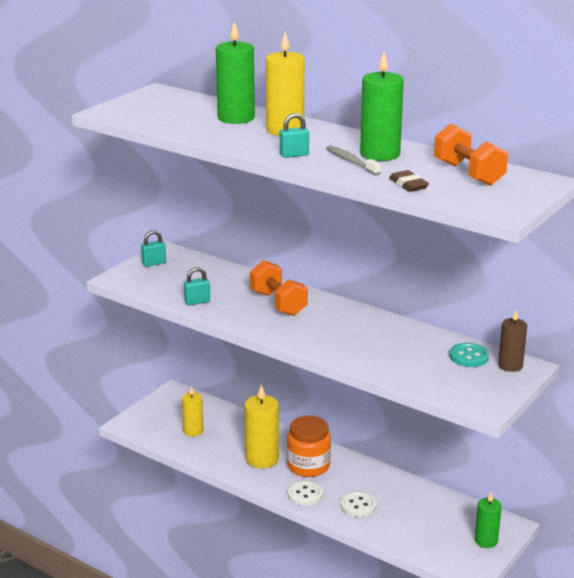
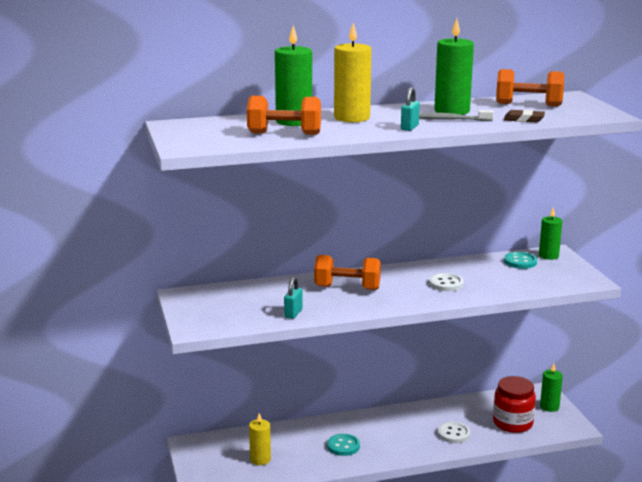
camera: 50 degrees left, 5 degrees down
turquoise padlock [141,230,166,267] -> none
yellow candle [244,385,279,469] -> turquoise button [327,434,360,456]
orange jar [287,416,331,477] -> none
white button [288,480,323,506] -> white button moved to [429,273,464,291]
brown candle [498,310,527,372] -> green candle [539,207,562,260]
none -> orange dumbbell [247,96,321,135]
none -> red jar [493,376,536,433]

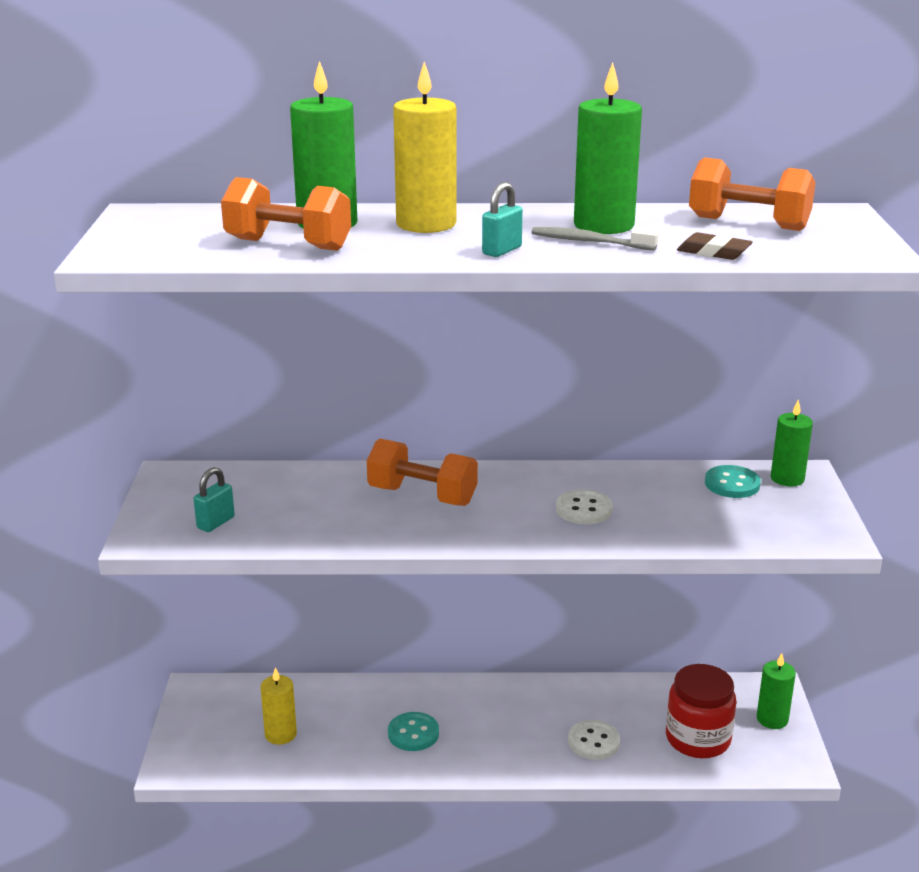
camera: 15 degrees right, 5 degrees up
turquoise padlock [284,277,303,319] -> turquoise padlock moved to [193,467,235,532]

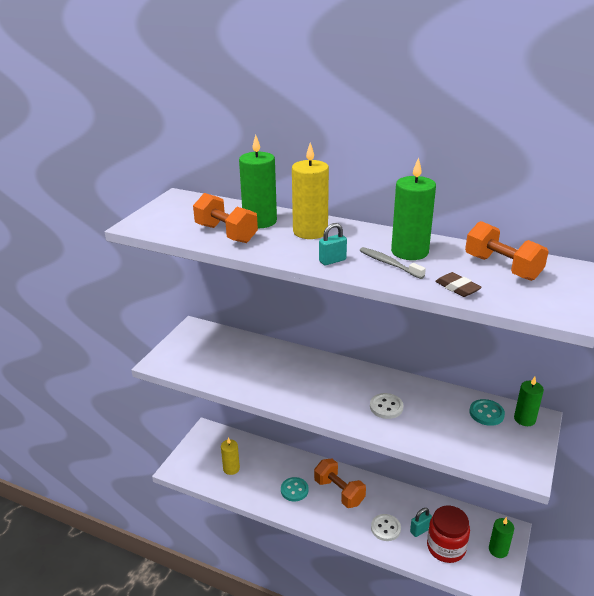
camera: 25 degrees right, 5 degrees up
turquoise padlock [193,467,235,532] -> turquoise padlock moved to [410,508,432,537]
orange dumbbell [367,439,478,506] -> orange dumbbell moved to [314,458,366,508]

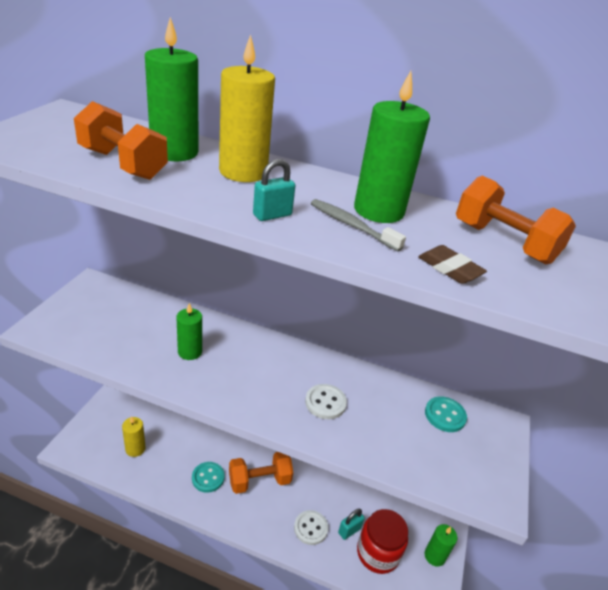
camera: 10 degrees left, 5 degrees up
orange dumbbell [314,458,366,508] -> orange dumbbell turned 60 degrees counterclockwise [229,452,293,494]
green candle [514,377,544,426] -> green candle moved to [177,303,202,360]

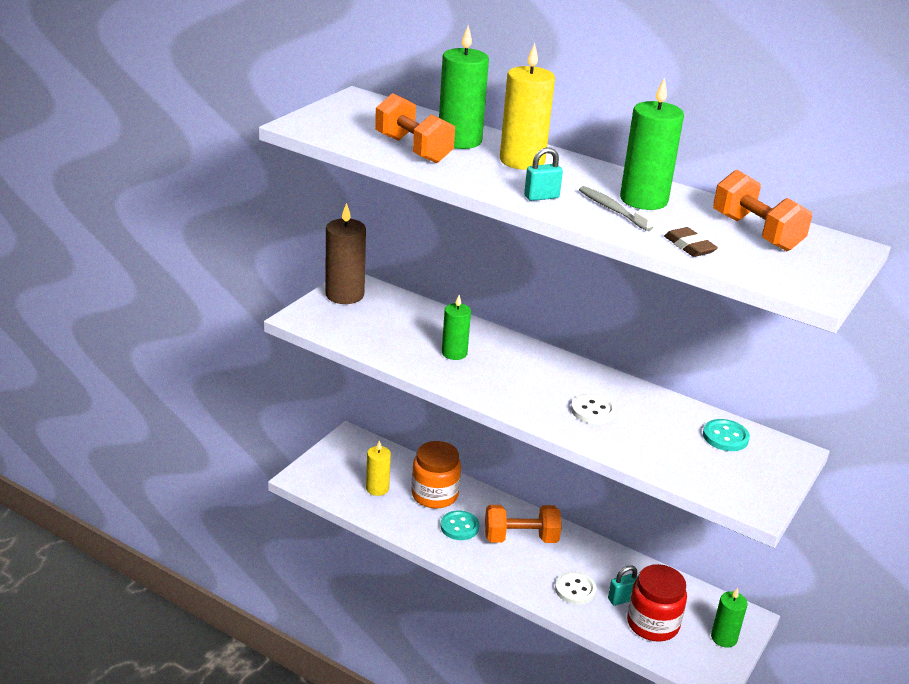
camera: 15 degrees right, 5 degrees down
none -> brown candle [325,203,366,304]
none -> orange jar [411,441,461,509]

